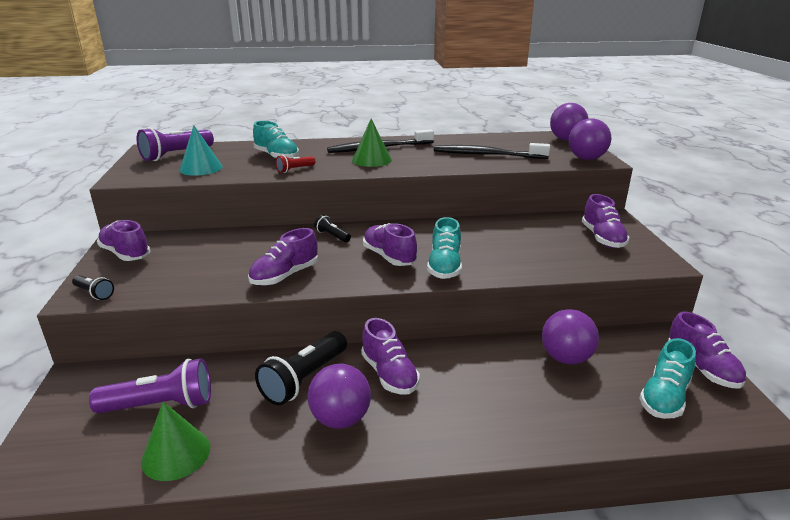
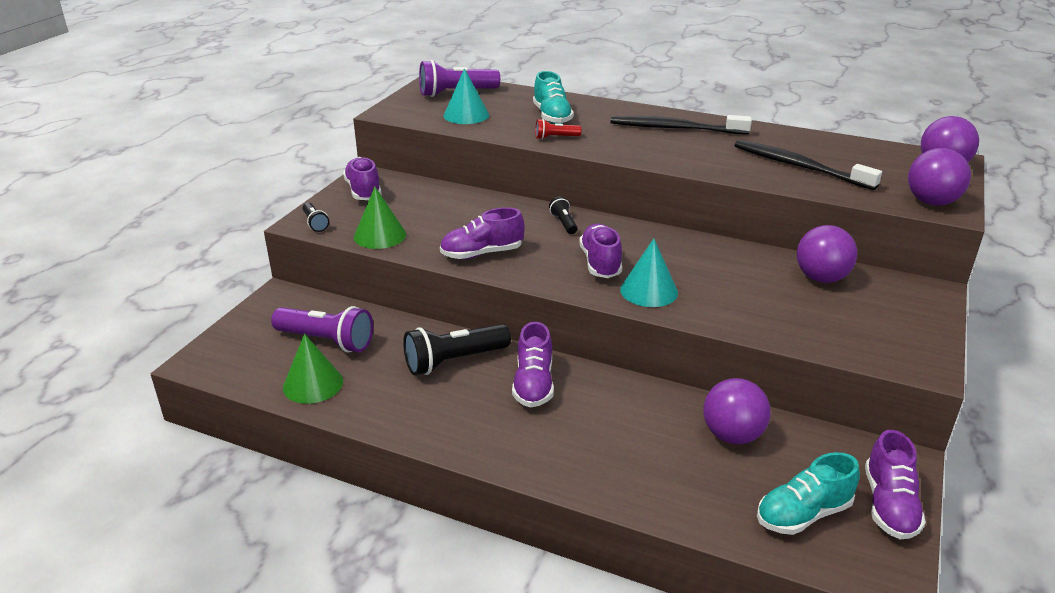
camera: 30 degrees right, 5 degrees up
purple ball [308,364,371,429] -> purple ball moved to [797,225,857,283]
green cone [352,119,392,167] -> green cone moved to [354,187,406,249]
turquoise shoe [427,217,462,279] -> turquoise cone [620,239,678,307]
purple shoe [582,194,630,248] -> none

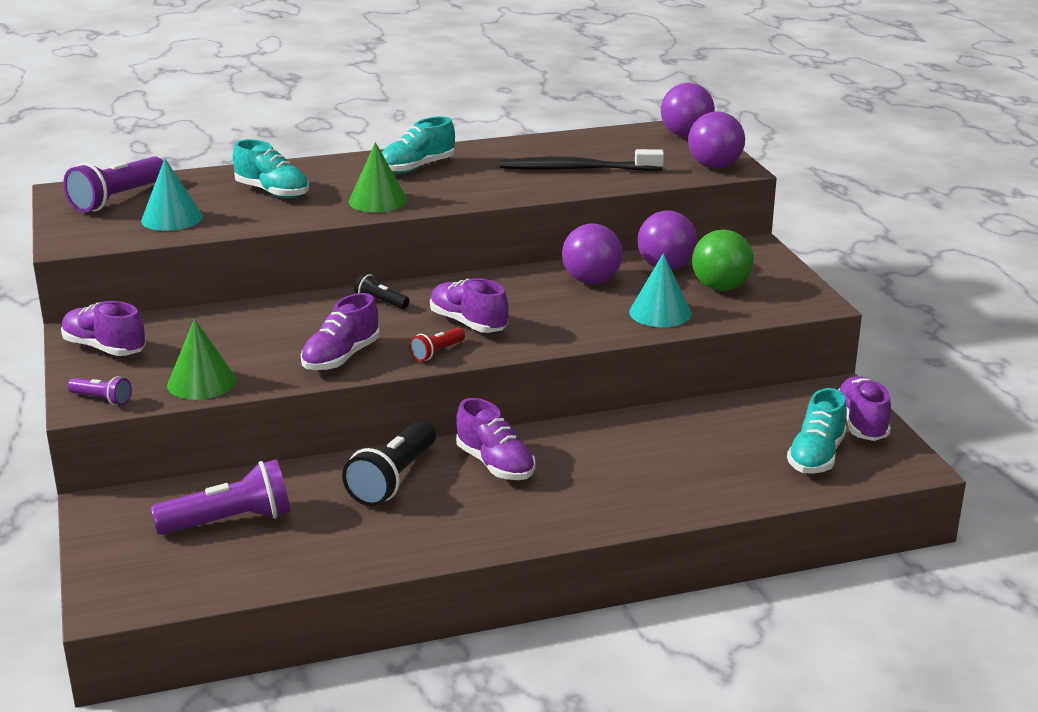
camera: 40 degrees left, 5 degrees down
green cone [283,334,343,404] -> green cone moved to [349,142,408,213]
black flashlight [303,203,329,232] -> purple flashlight [68,376,132,406]
red flashlight [535,119,581,139] -> red flashlight moved to [409,328,465,361]
black toothbrush [611,115,752,135] -> turquoise shoe [382,116,455,174]
turquoise cone [620,239,678,307] -> turquoise cone moved to [629,253,692,327]
purple ball [703,378,771,444] -> purple ball moved to [562,224,623,284]
purple shoe [865,430,926,540] -> purple shoe turned 150 degrees counterclockwise [838,376,891,441]
none -> green ball [692,230,754,291]

